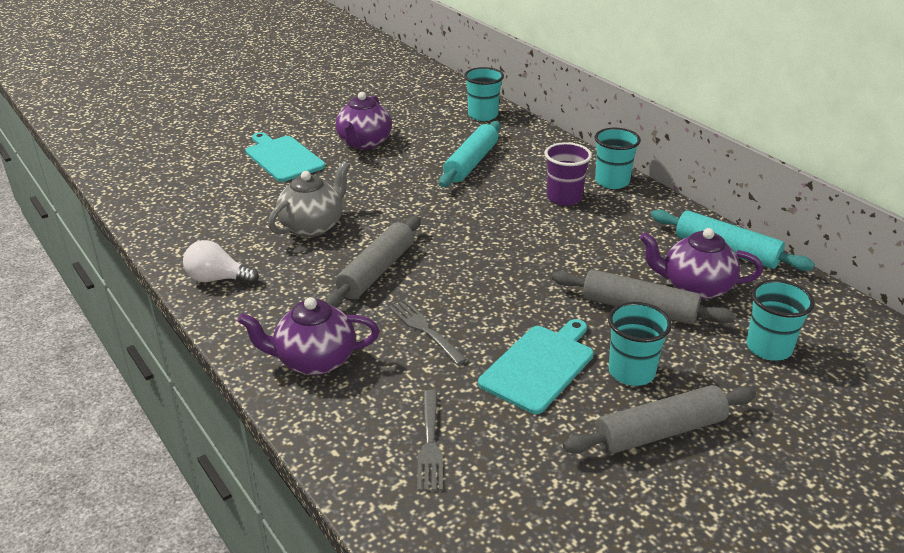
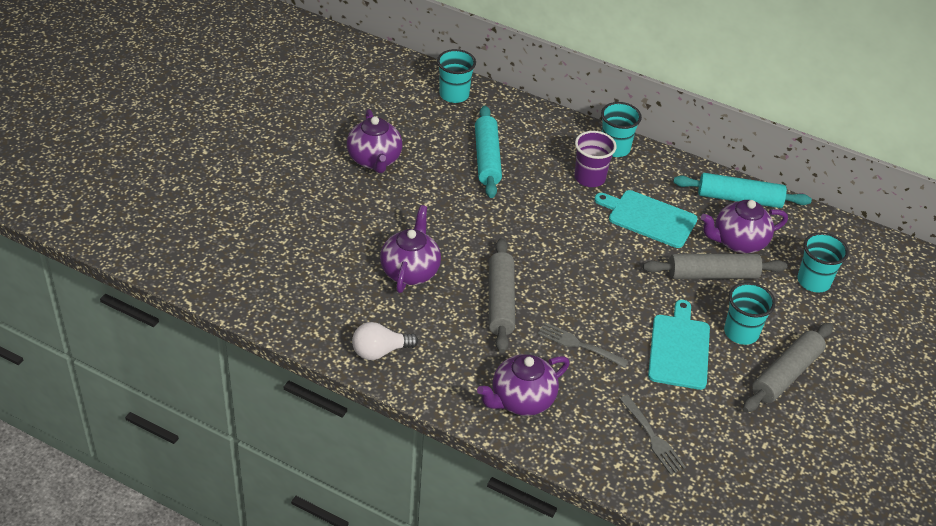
camera: 30 degrees left, 10 degrees up
turquoise cutting board [245,132,325,182] -> turquoise cutting board moved to [594,190,698,248]
grey teapot [268,161,350,237] -> purple teapot [380,205,441,293]

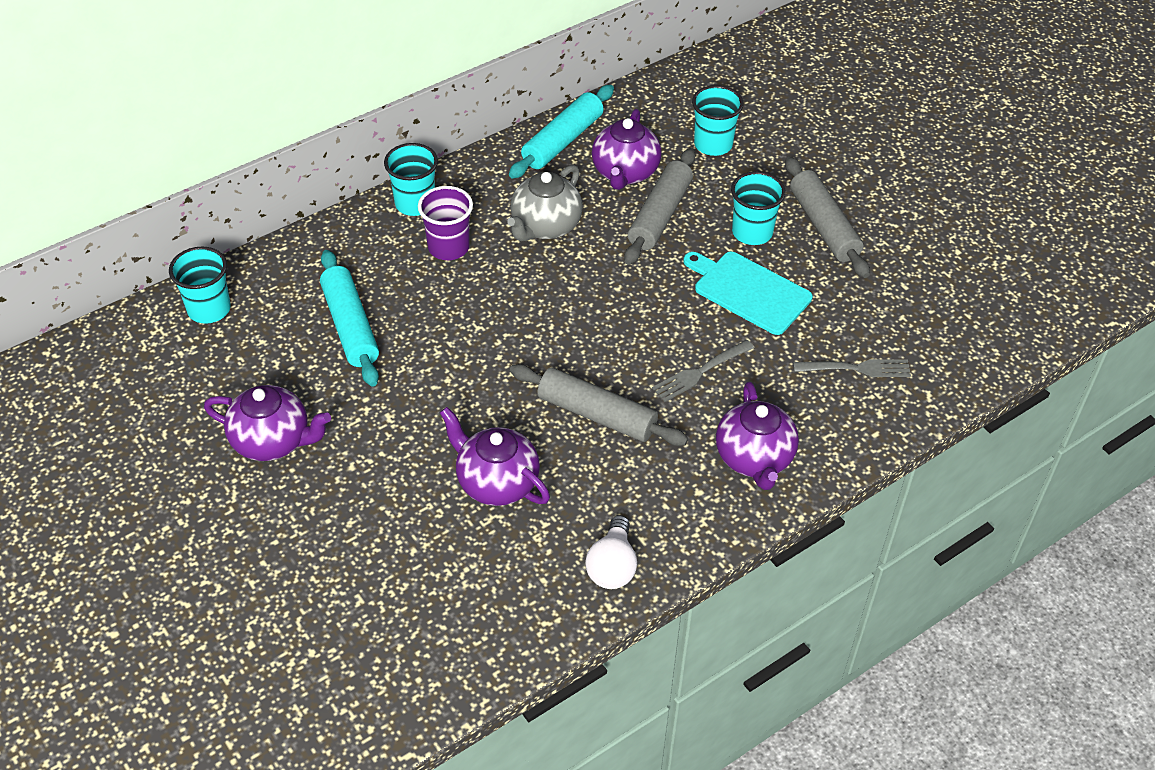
camera: 60 degrees left, 5 degrees up
turquoise rolling pin [475,106,502,198] -> turquoise rolling pin turned 45 degrees clockwise [320,250,379,387]
turquoise cutting board [594,190,698,248] -> grey teapot [507,165,583,241]

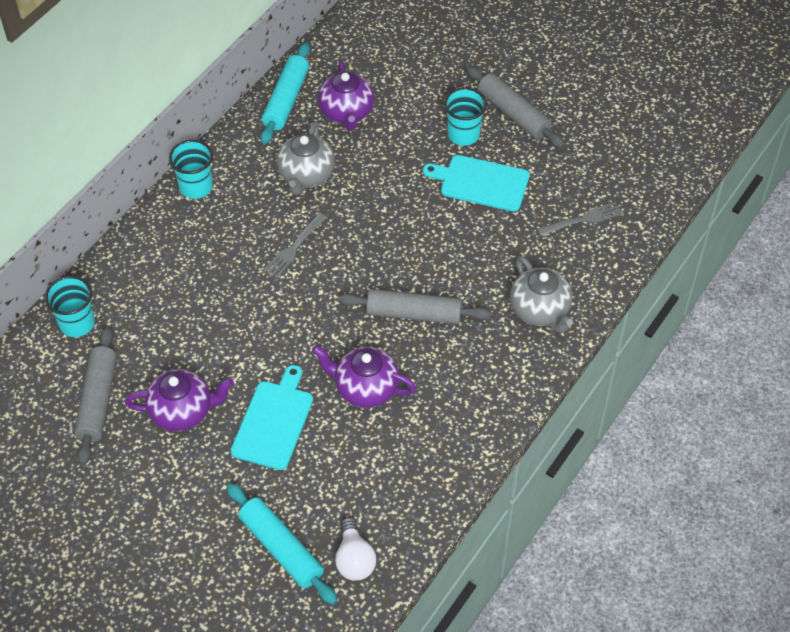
camera: 20 degrees left, 5 degrees up
turquoise rolling pin [320,250,379,387] -> turquoise rolling pin moved to [227,483,337,605]
purple cup [418,186,473,260] -> none
white light bulb [585,515,637,589] -> white light bulb moved to [335,517,376,581]
grey rolling pin [624,148,695,265] -> grey rolling pin moved to [74,326,117,465]
grey fork [652,340,754,402] -> grey fork moved to [263,213,327,279]
turquoise cup [692,85,744,156] -> none
purple teapot [716,382,799,490] -> grey teapot [510,256,573,333]
none -> turquoise cutting board [231,365,313,470]

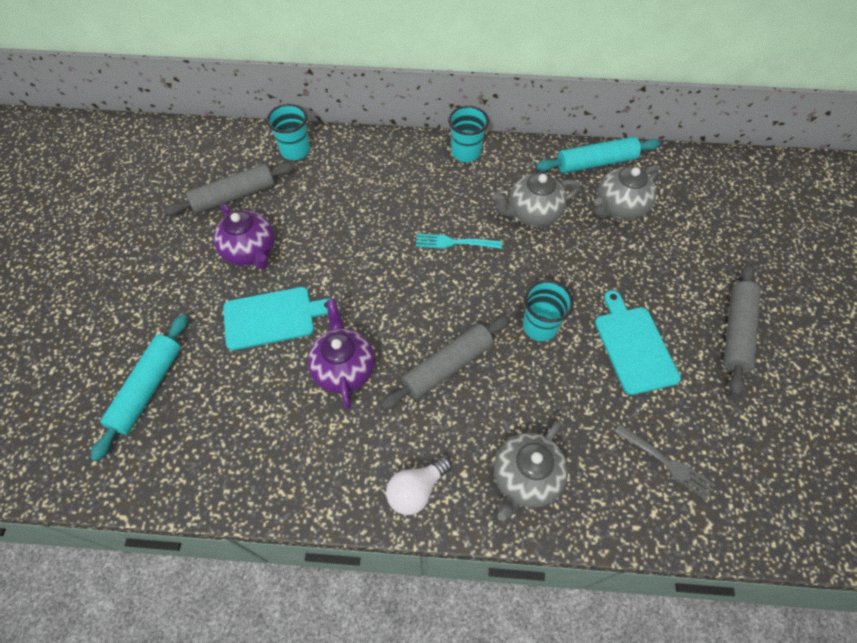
camera: 60 degrees right, 5 degrees up
grey fork [263,213,327,279] -> turquoise fork [416,233,502,249]
purple teapot [318,60,374,131] -> grey teapot [595,165,659,220]
white light bulb [335,517,376,581] -> white light bulb moved to [386,456,452,515]
grey rolling pin [338,289,491,324] -> grey rolling pin turned 75 degrees clockwise [381,315,511,410]
turquoise cup [444,88,487,146] -> turquoise cup moved to [523,280,574,341]

